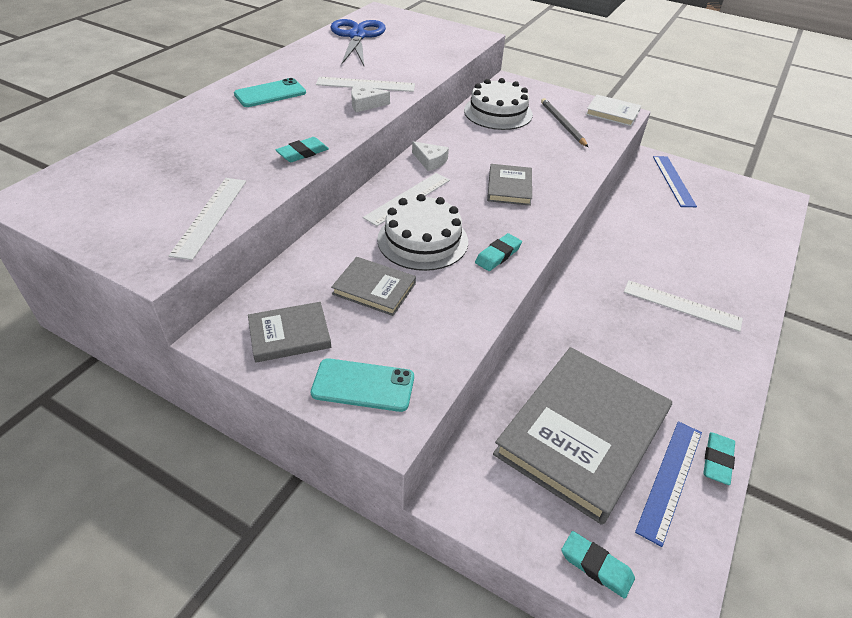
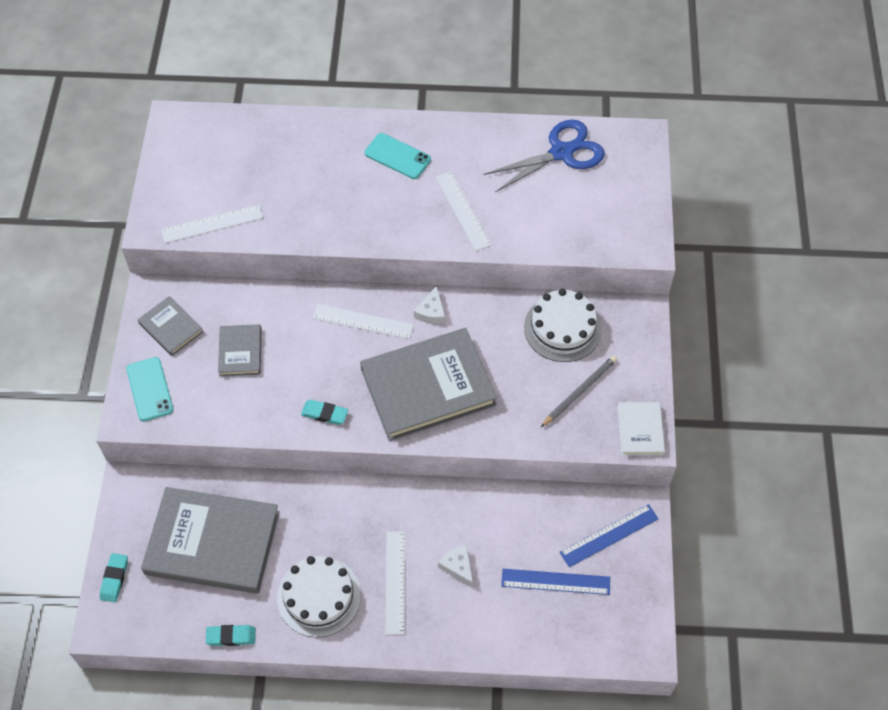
camera: 65 degrees right, 15 degrees up
turquoise eraser [275,137,329,162] -> none
white cheese [351,85,390,112] -> white cheese moved to [438,545,473,587]
white cake [377,194,468,271] -> white cake moved to [277,556,361,637]
grey book [487,164,532,206] -> grey book [360,328,497,441], size x2.08
blue ruler [635,421,702,547] -> blue ruler moved to [501,569,610,595]

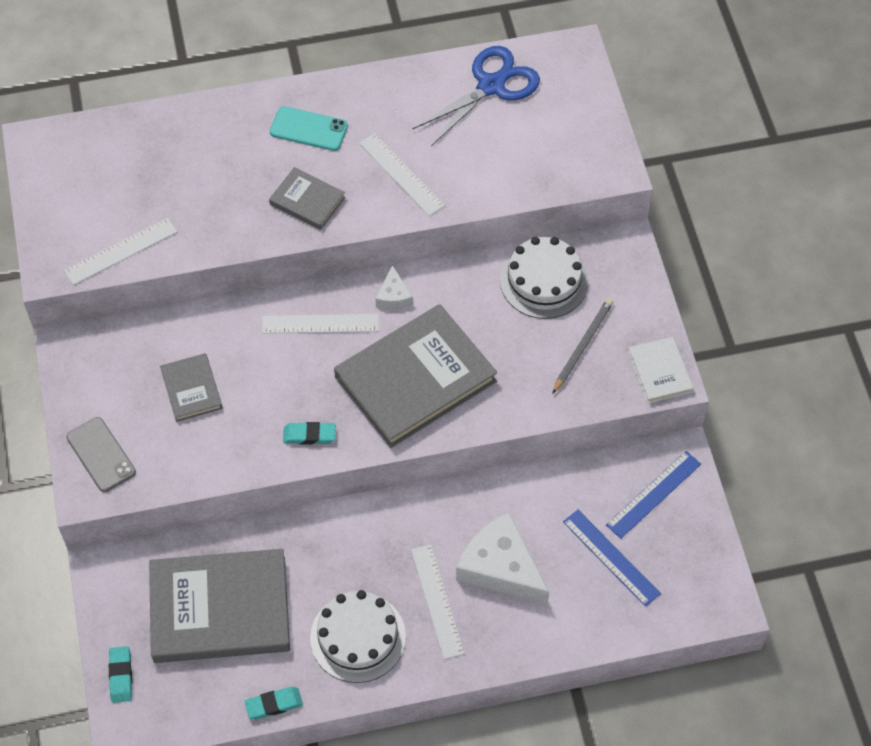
camera: 15 degrees left, 0 degrees up
turquoise phone [126,357,173,421] -> grey phone [66,417,136,492]
grey book [138,296,203,356] -> grey book moved to [269,167,345,230]
white cheese [438,545,473,587] -> white cheese [456,512,549,605], size x2.07
blue ruler [501,569,610,595] -> blue ruler turned 60 degrees clockwise [563,510,661,607]

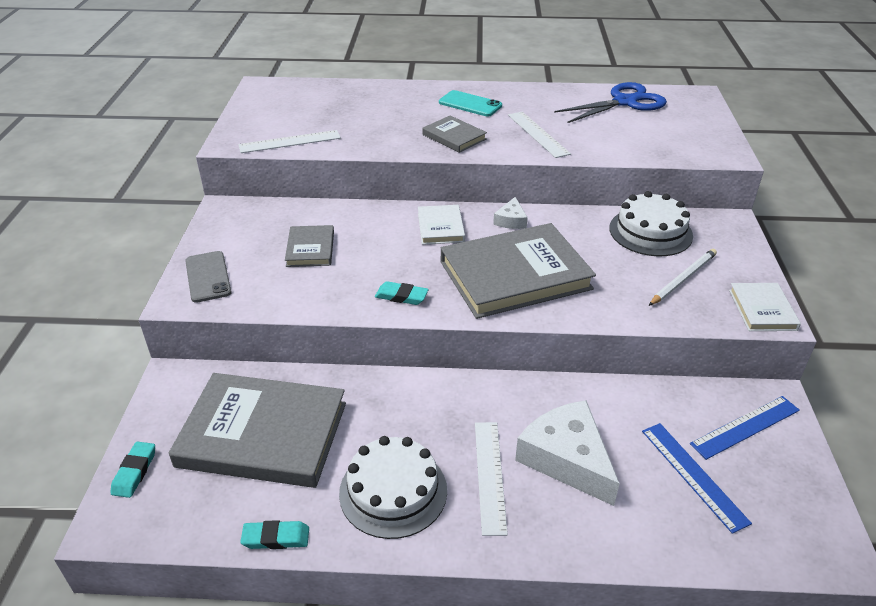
camera: 15 degrees right, 20 degrees down
white ruler [262,314,379,334] -> white book [418,205,465,245]
grey pencil [552,298,613,394] -> white pencil [649,249,717,306]

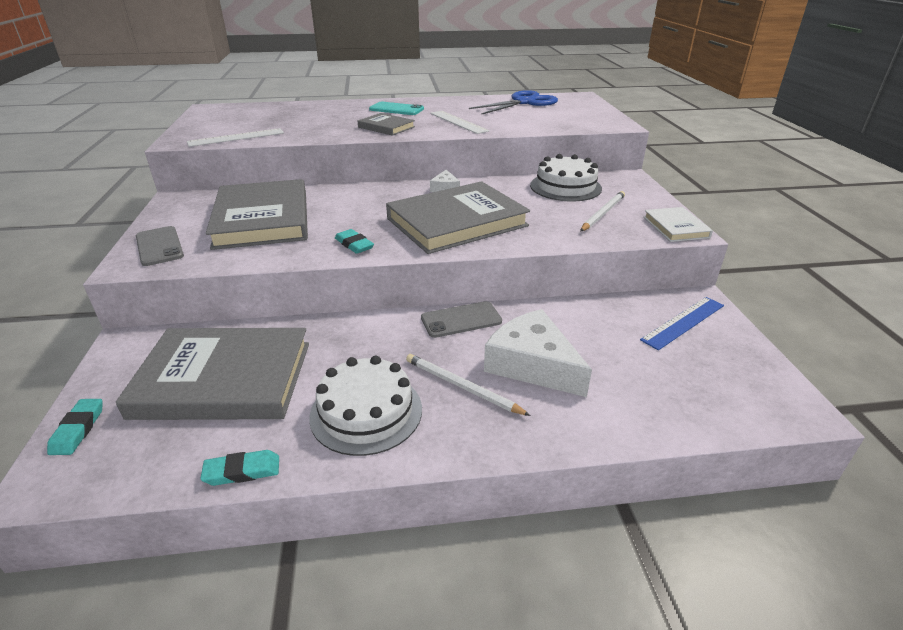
camera: 10 degrees left, 5 degrees down
grey book [285,225,334,267] -> grey book [206,179,308,250], size x2.08
turquoise eraser [375,281,429,305] -> turquoise eraser turned 45 degrees clockwise [335,229,374,254]
white book [418,205,465,245] -> none
white ruler [475,422,508,536] -> white pencil [406,354,531,416]
blue ruler [642,423,752,534] -> none
none -> grey phone [421,301,502,338]

